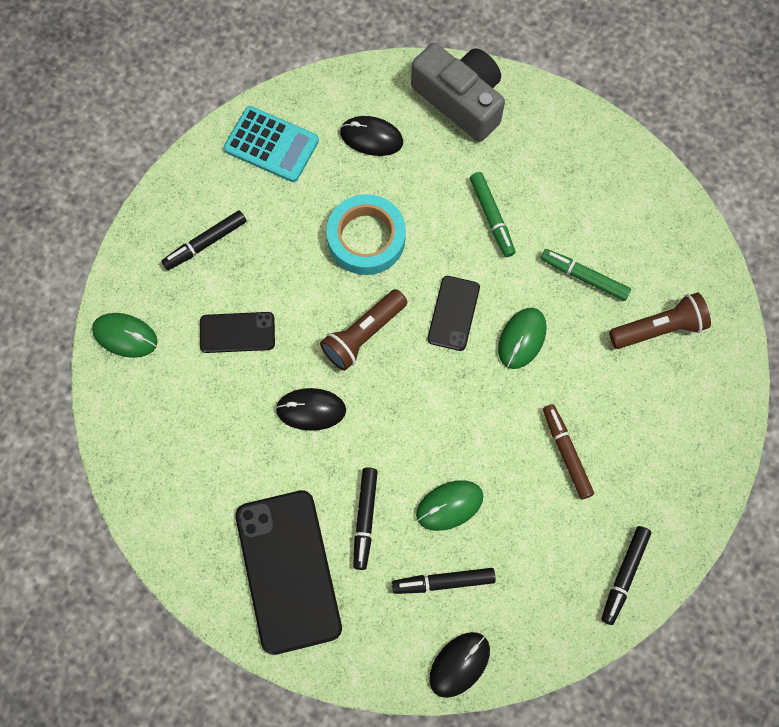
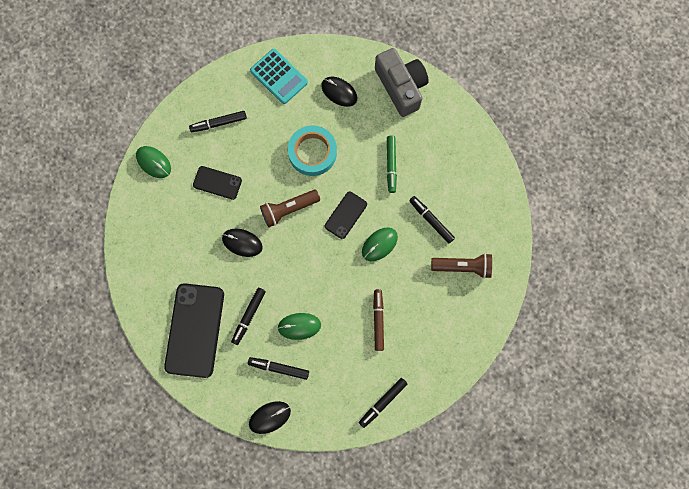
camera: 20 degrees right, 5 degrees up
green marker [541,249,631,301] -> black marker [409,196,455,243]

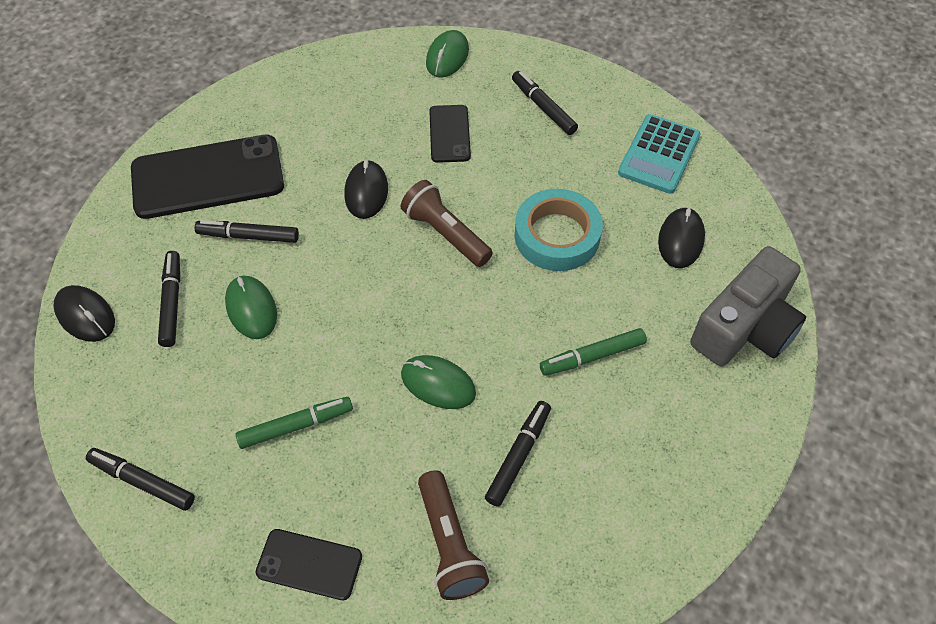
camera: 70 degrees right, 20 degrees down
black phone [325,192,367,239] -> black phone moved to [256,529,362,600]
brown marker [373,289,384,351] -> green marker [236,397,353,449]

